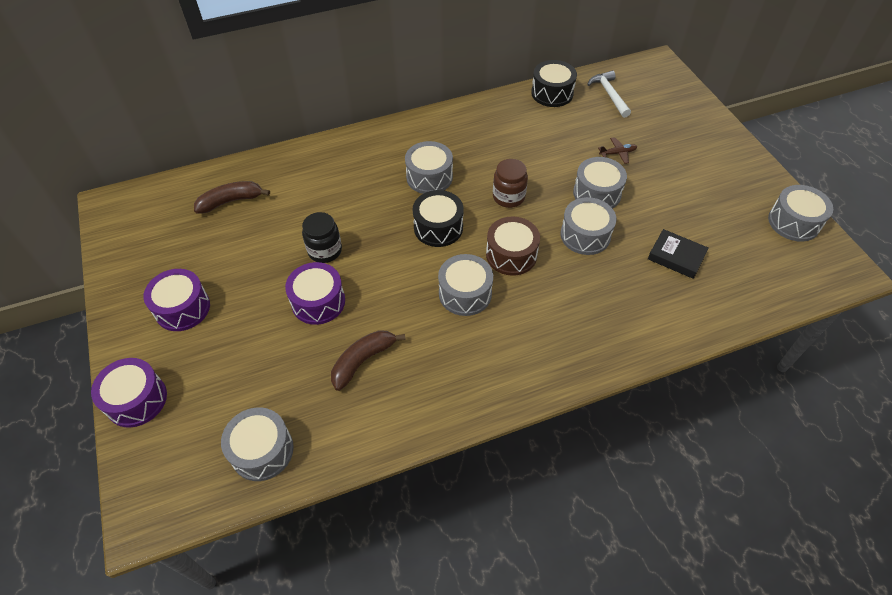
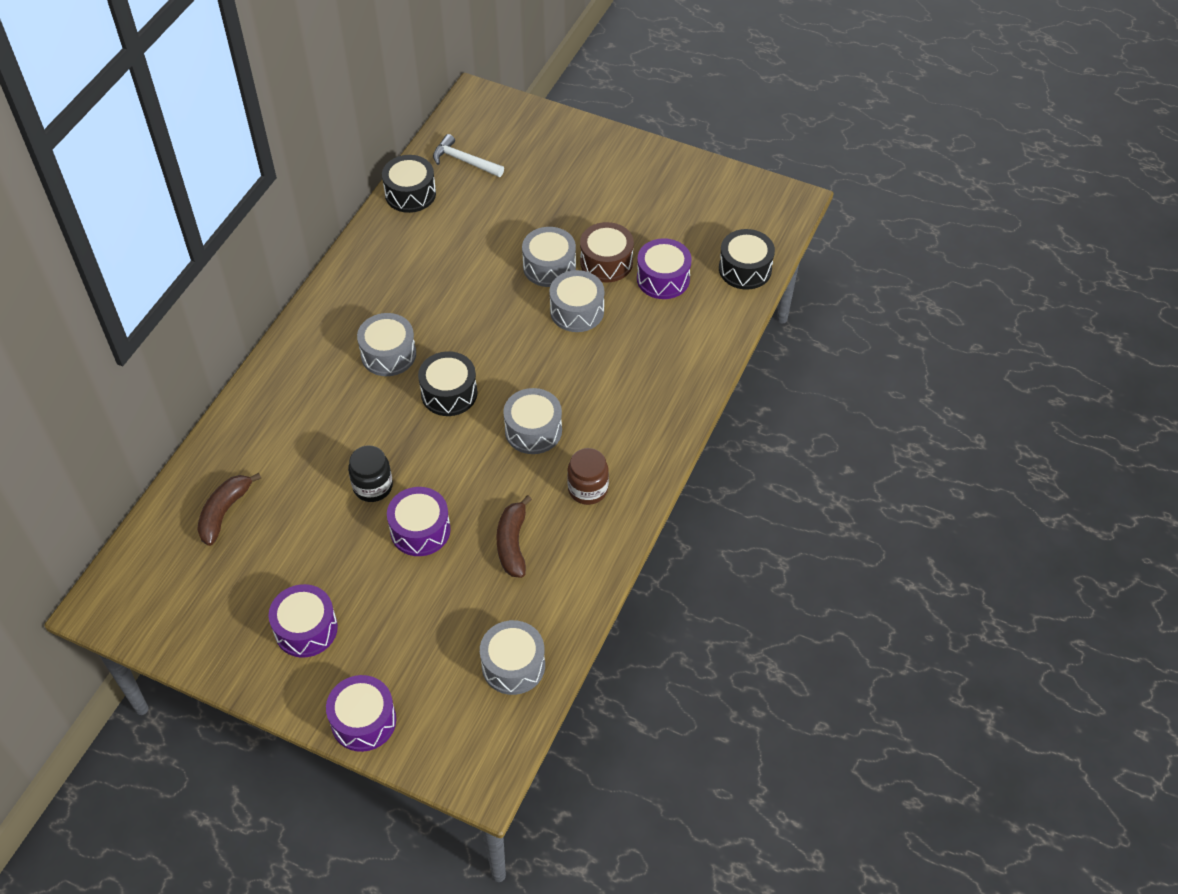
camera: 45 degrees left, 0 degrees up
brown drum [486,217,540,276] -> brown drum moved to [580,222,634,283]
brown jar [493,159,528,208] -> brown jar moved to [567,448,609,505]
brown plane [598,137,637,164] -> none
black book [648,229,709,279] -> purple drum [637,238,692,299]
grey drum [768,185,833,242] -> none
none -> black drum [719,229,775,290]

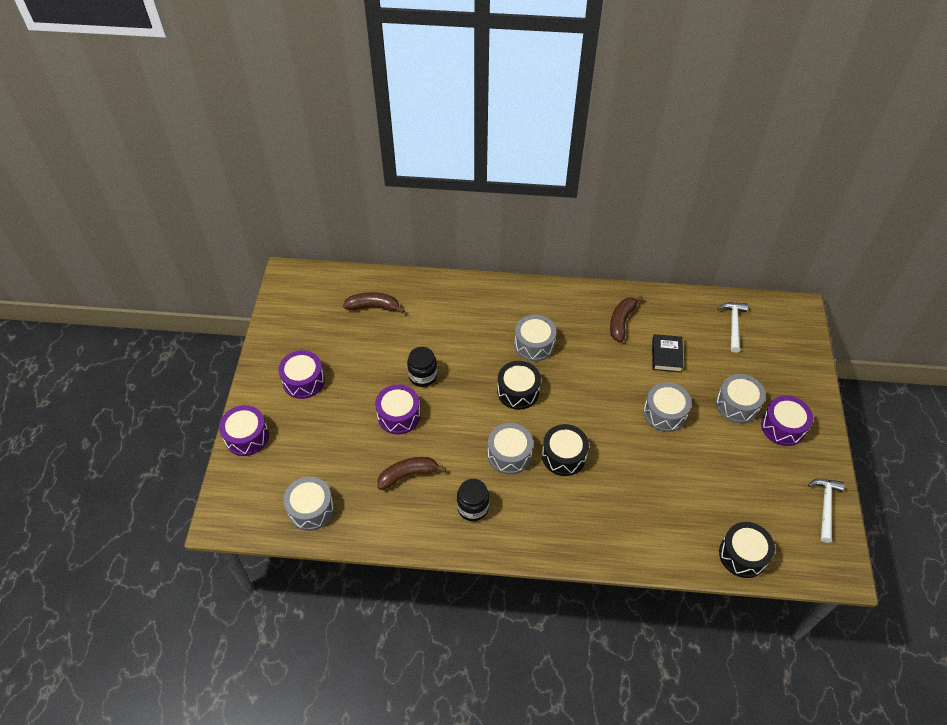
camera: 70 degrees right, 0 degrees up
black drum [382,155,436,213] -> black drum moved to [542,424,589,476]
grey drum [549,270,604,332] -> grey drum moved to [716,374,766,423]
brown jar [567,448,609,505] -> black jar [457,479,489,521]
brown drum [580,222,634,283] -> none
purple drum [637,238,692,299] -> purple drum moved to [761,396,813,446]
none -> brown banana [610,296,643,342]
none -> black book [652,334,683,373]
none -> white hammer [808,479,845,543]

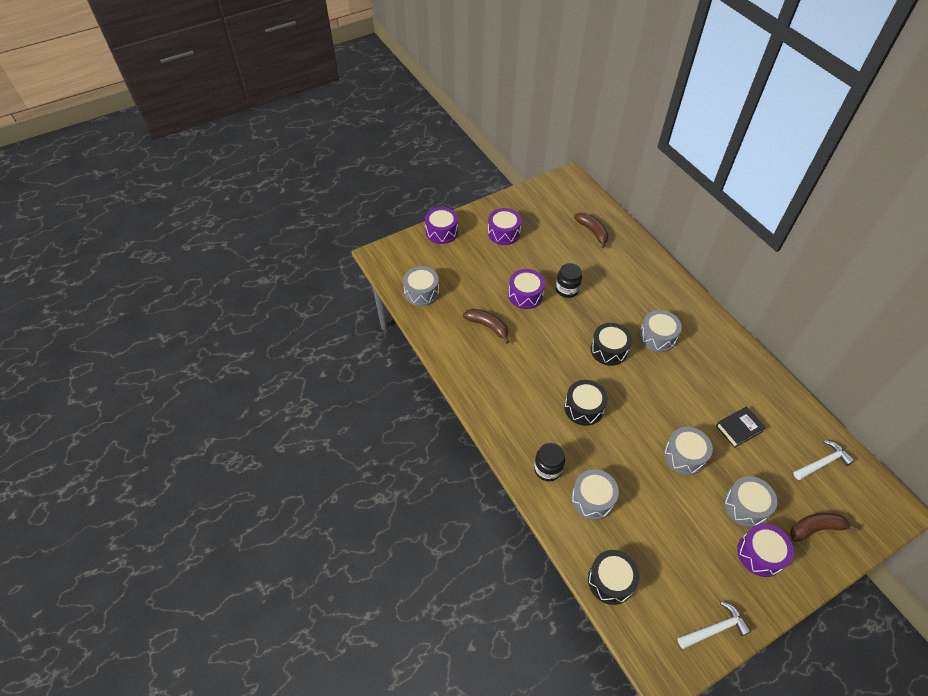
camera: 55 degrees right, 0 degrees up
black jar [457,479,489,521] -> black jar moved to [534,443,565,481]
grey drum [488,423,533,475] -> grey drum moved to [571,469,619,520]
brown banana [610,296,643,342] -> brown banana moved to [790,513,858,542]

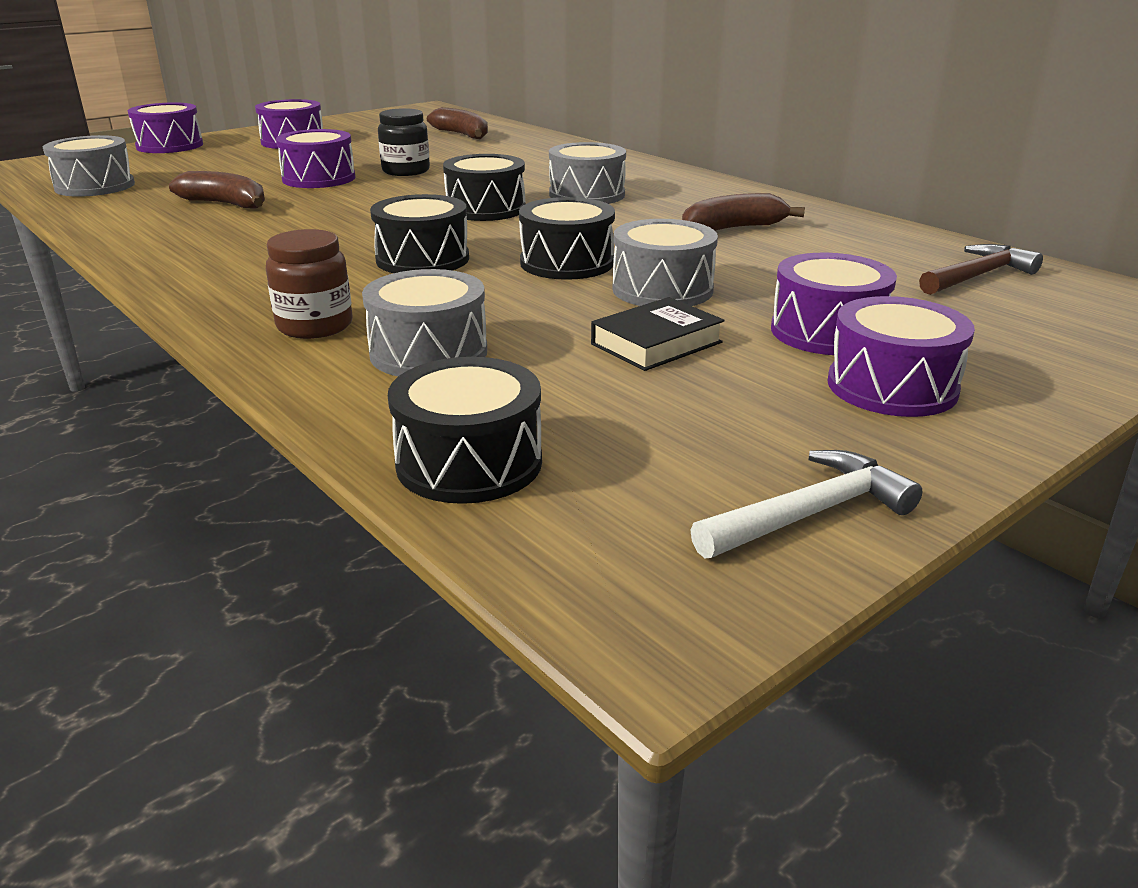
camera: 10 degrees left, 25 degrees down
black jar [534,443,565,481] -> brown jar [266,229,353,339]
black book [716,407,766,448] -> black book moved to [591,297,725,371]
grey drum [724,476,777,527] -> purple drum [771,253,897,355]
brown banana [790,513,858,542] -> brown banana moved to [682,193,805,231]
white hammer [793,441,855,480] -> brown hammer [919,244,1043,295]
none -> black drum [519,197,615,280]

